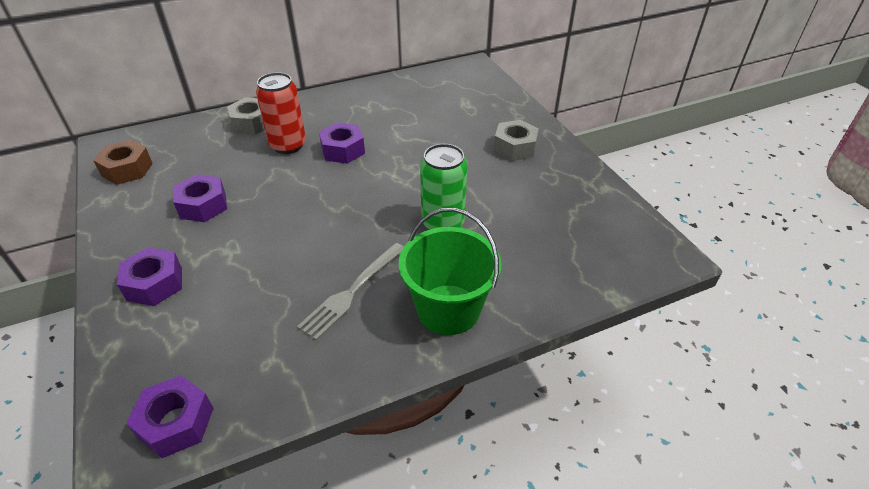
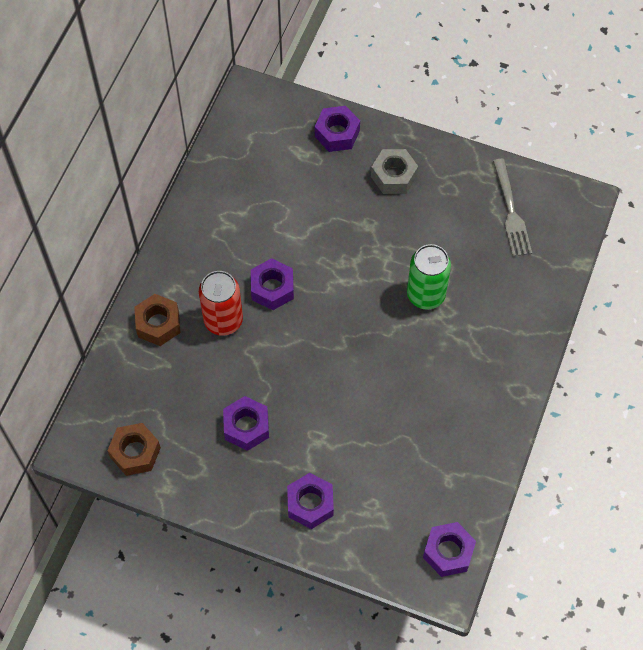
camera: 45 degrees left, 20 degrees up
grey nut [227,97,265,135] -> brown nut [134,294,181,346]
grey fork [297,243,404,341] -> grey fork moved to [493,159,532,257]
green bucket [399,208,502,335] -> none
none -> purple nut [315,106,360,152]

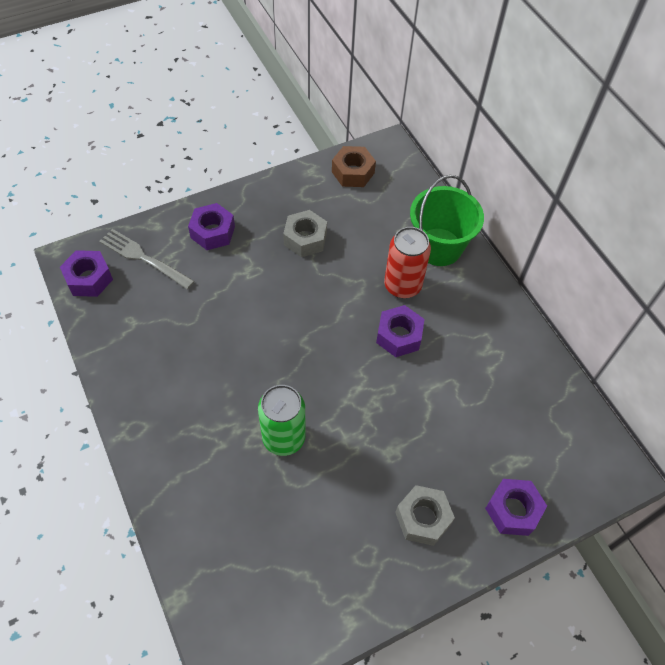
camera: 130 degrees right, 5 degrees down
brown nut [134,294,181,346] -> green bucket [410,175,484,266]
purple nut [223,396,269,451] -> grey nut [283,210,327,257]
grey fork [493,159,532,257] -> grey fork moved to [99,229,195,289]

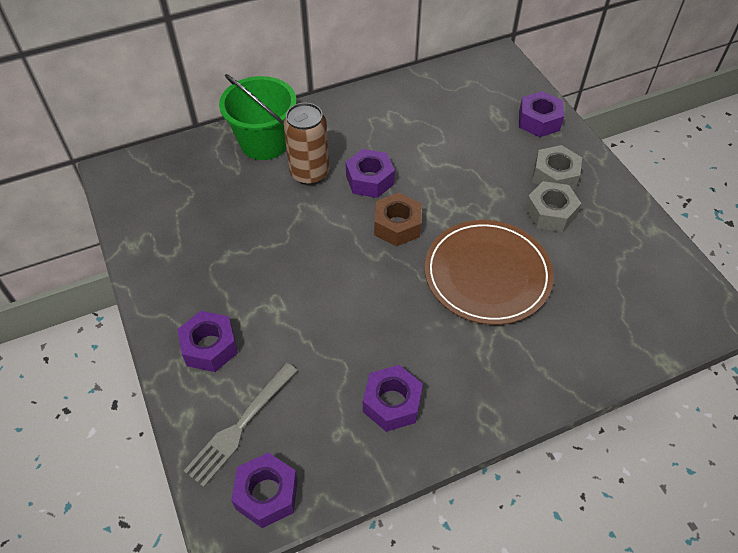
camera: 85 degrees left, 5 degrees down
green can [258,385,306,456] -> brown plate [424,220,554,325]
grey nut [283,210,327,257] -> grey nut moved to [525,181,582,232]
brown nut [332,146,376,187] -> brown nut moved to [374,193,421,247]
red can [384,227,431,298] -> brown can [284,103,329,185]
none -> purple nut [363,365,423,432]

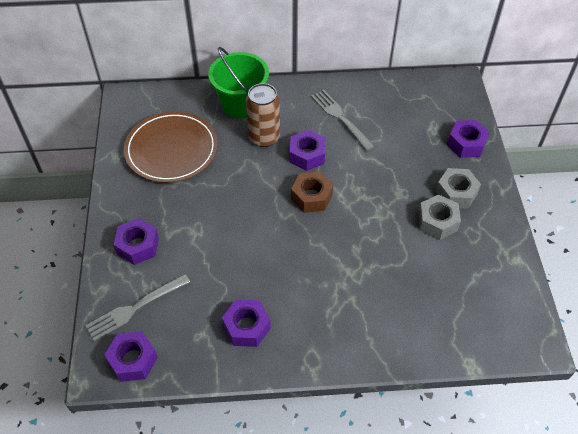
camera: 20 degrees right, 0 degrees up
brown plate [424,220,554,325] -> brown plate moved to [124,111,218,183]
none -> grey fork [311,90,375,151]

